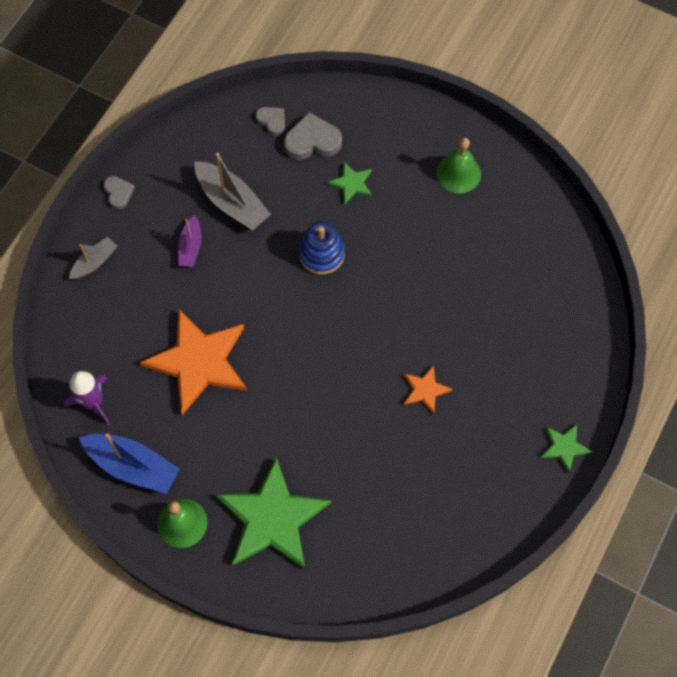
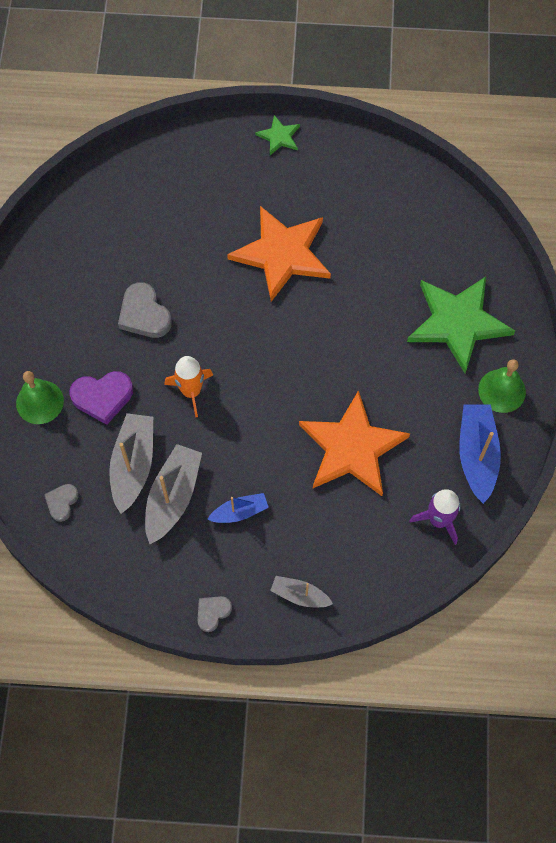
camera: 115 degrees left, 0 degrees up
purple boat [178,215,202,267] -> blue boat [207,493,269,523]
grey heart [284,112,342,160] -> grey heart moved to [118,282,172,338]
blue stacking toy [299,221,345,275] -> orange rocket [164,356,213,417]
green star [327,162,372,205] -> purple heart [69,371,133,425]
orange star [404,365,452,414] -> orange star [227,206,331,302], size x2.18
green bell [436,138,481,193] -> green bell moved to [16,371,64,424]
none -> grey boat [109,413,153,514]

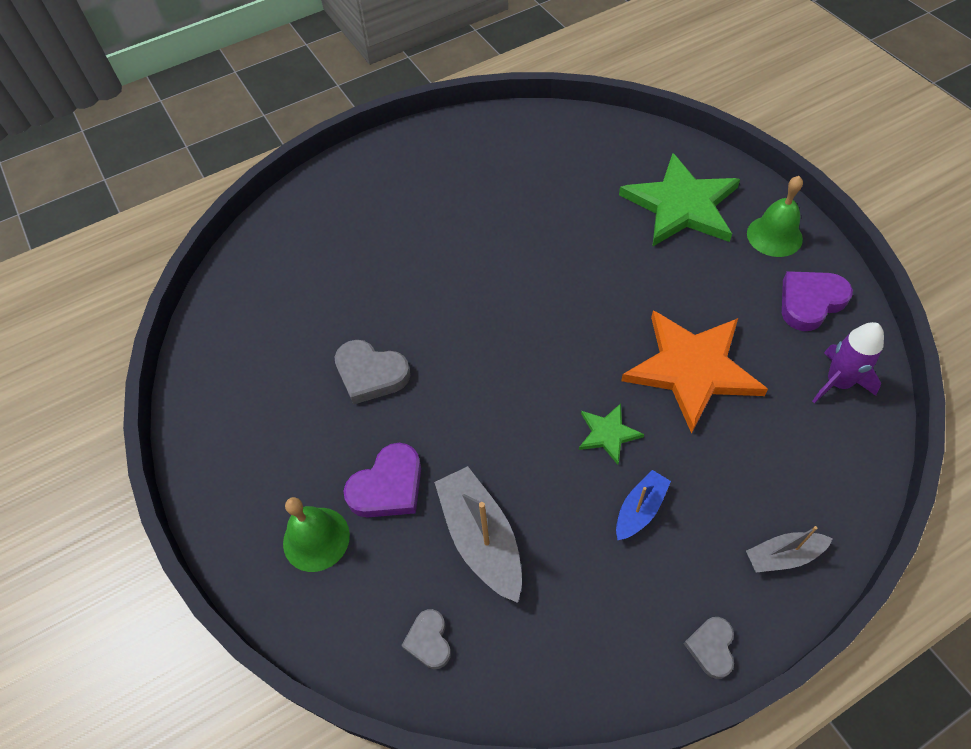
camera: 30 degrees left, 10 degrees down
grey boat [145,444,202,544] -> none
orange rocket [164,356,213,417] -> none
orange star [227,206,331,302] -> none
green star [255,115,300,155] -> green star moved to [579,403,644,465]
blue boat [459,405,501,504] -> purple heart [782,271,853,331]

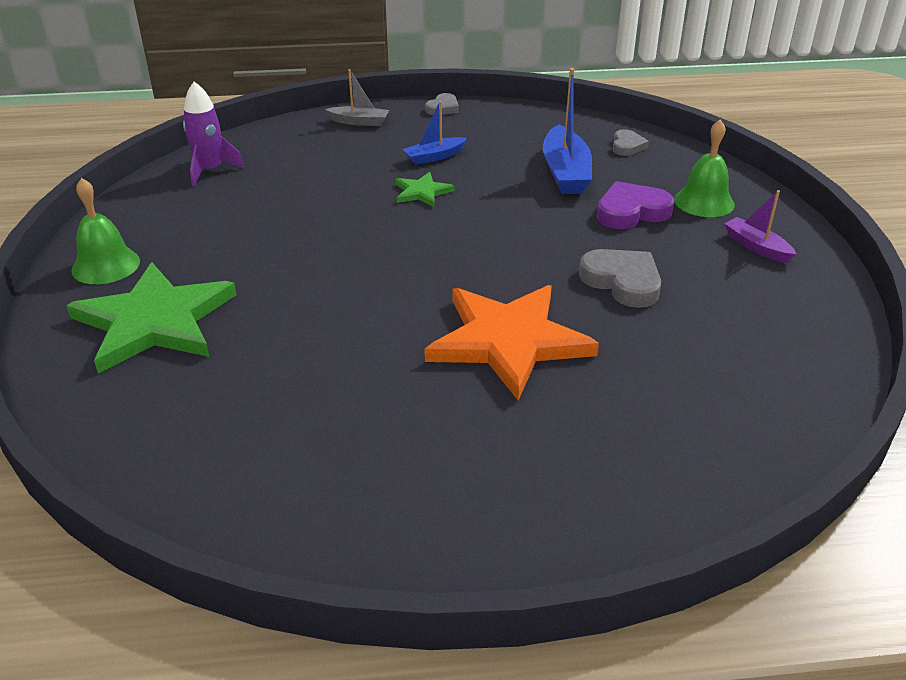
camera: 160 degrees left, 20 degrees down
grey boat [434,466,522,603] -> blue boat [543,68,592,194]
orange star [621,310,768,434] -> orange star moved to [425,285,599,401]
purple heart [782,271,853,331] -> none
none -> purple boat [724,190,796,263]

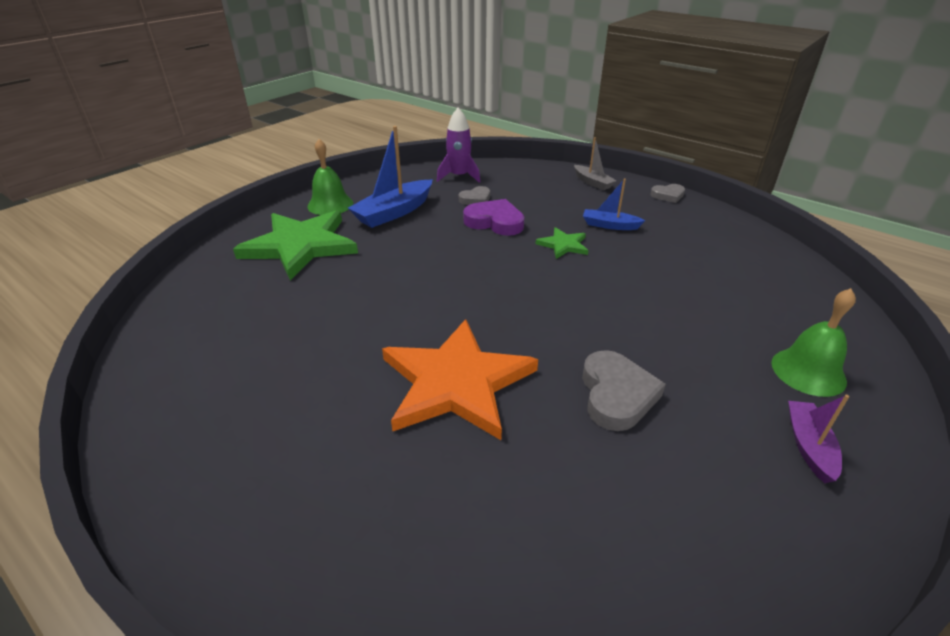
camera: 45 degrees right, 0 degrees up
blue boat [543,68,592,194] -> blue boat moved to [348,126,433,228]
purple heart [597,181,674,229] -> purple heart moved to [463,199,525,236]
grey heart [613,129,649,156] -> grey heart moved to [459,186,490,205]

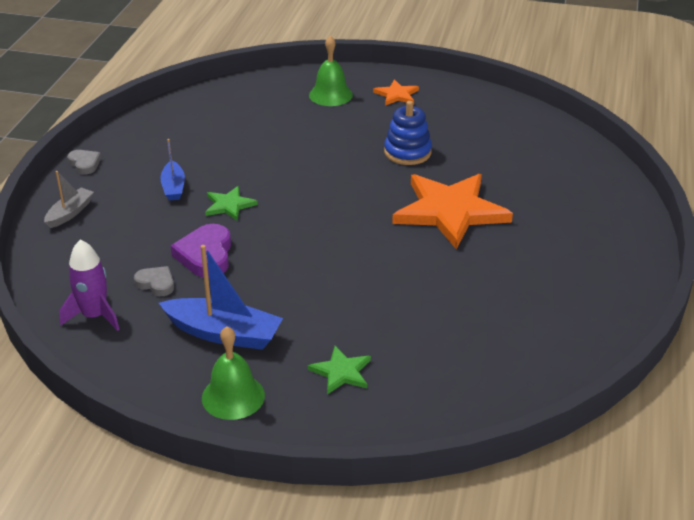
camera: 115 degrees left, 0 degrees up
green star [233,210,358,280] -> green star [308,346,371,395], size x0.46
grey heart [582,350,666,431] -> blue stacking toy [384,101,432,165]
purple boat [788,395,849,483] -> orange star [373,79,419,106]

